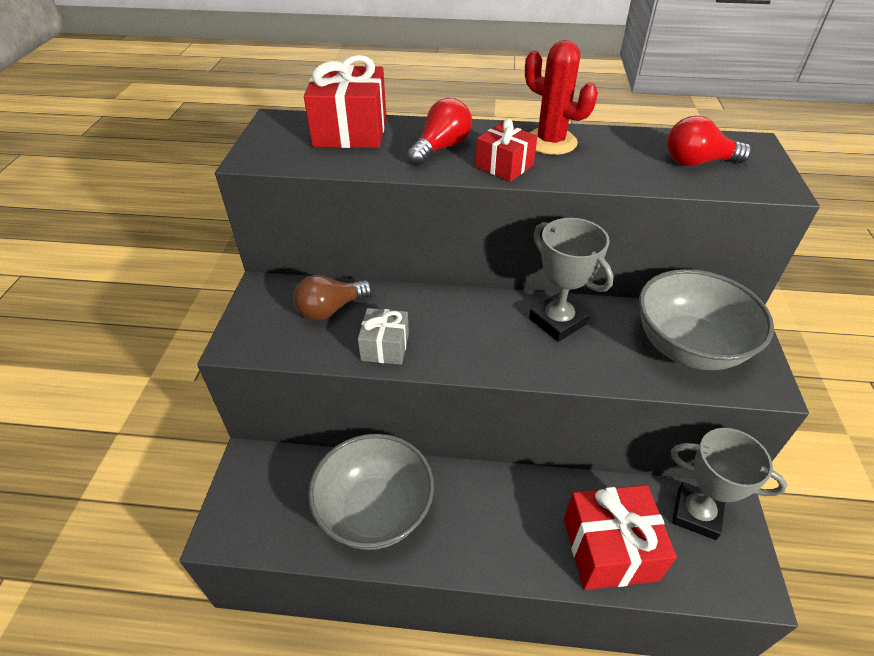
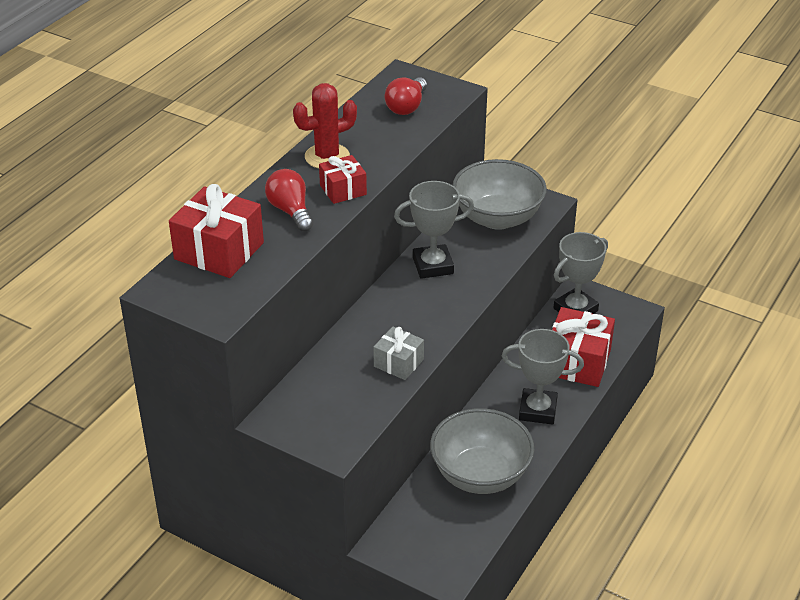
camera: 65 degrees left, 5 degrees down
brown light bulb [294,275,372,321] -> none
none -> grey trophy [502,329,584,425]

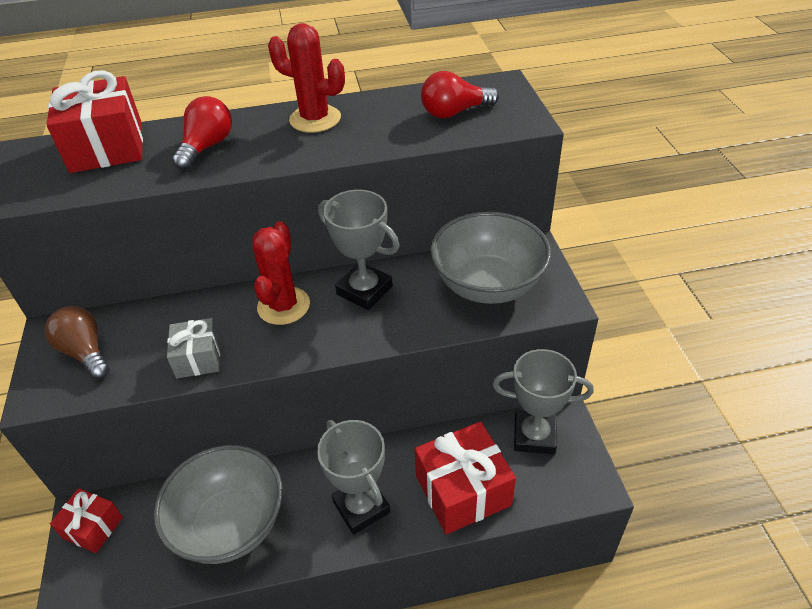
camera: 50 degrees right, 5 degrees up
red gift [319,155,367,204] -> red gift moved to [50,488,123,553]
none -> brown light bulb [45,306,110,379]
none -> red cactus [252,221,310,325]

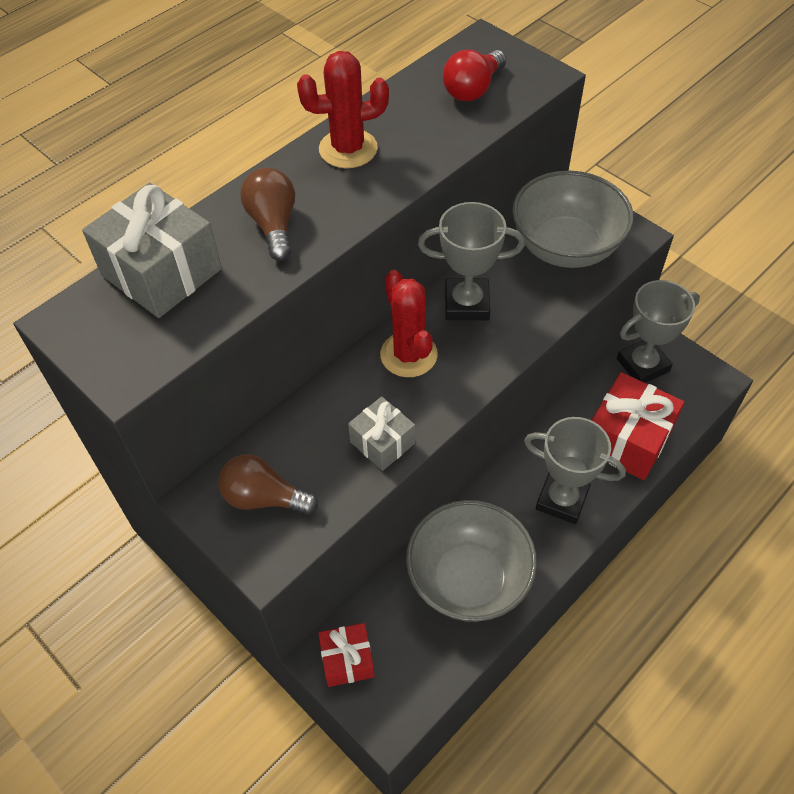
camera: 35 degrees left, 10 degrees up
red gift [46,70,143,173] -> grey gift [82,182,222,318]
red light bulb [172,96,232,170] -> brown light bulb [240,168,295,261]

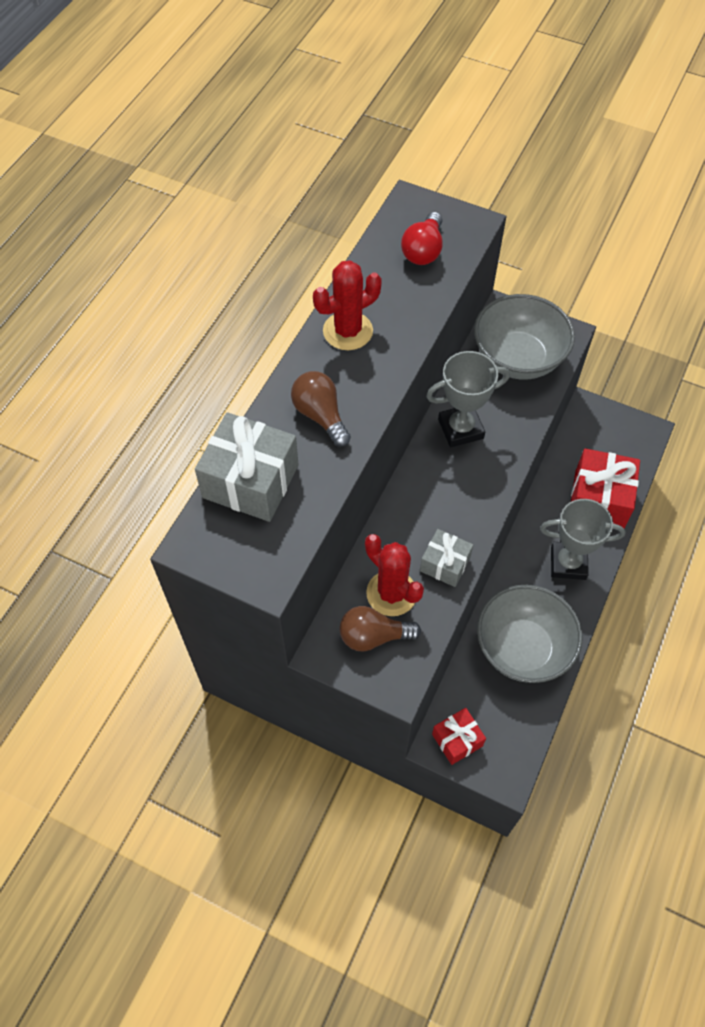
camera: 20 degrees left, 5 degrees up
red cactus [380,270,438,377] -> red cactus moved to [365,534,424,616]
grey trophy [617,280,700,383] -> none

